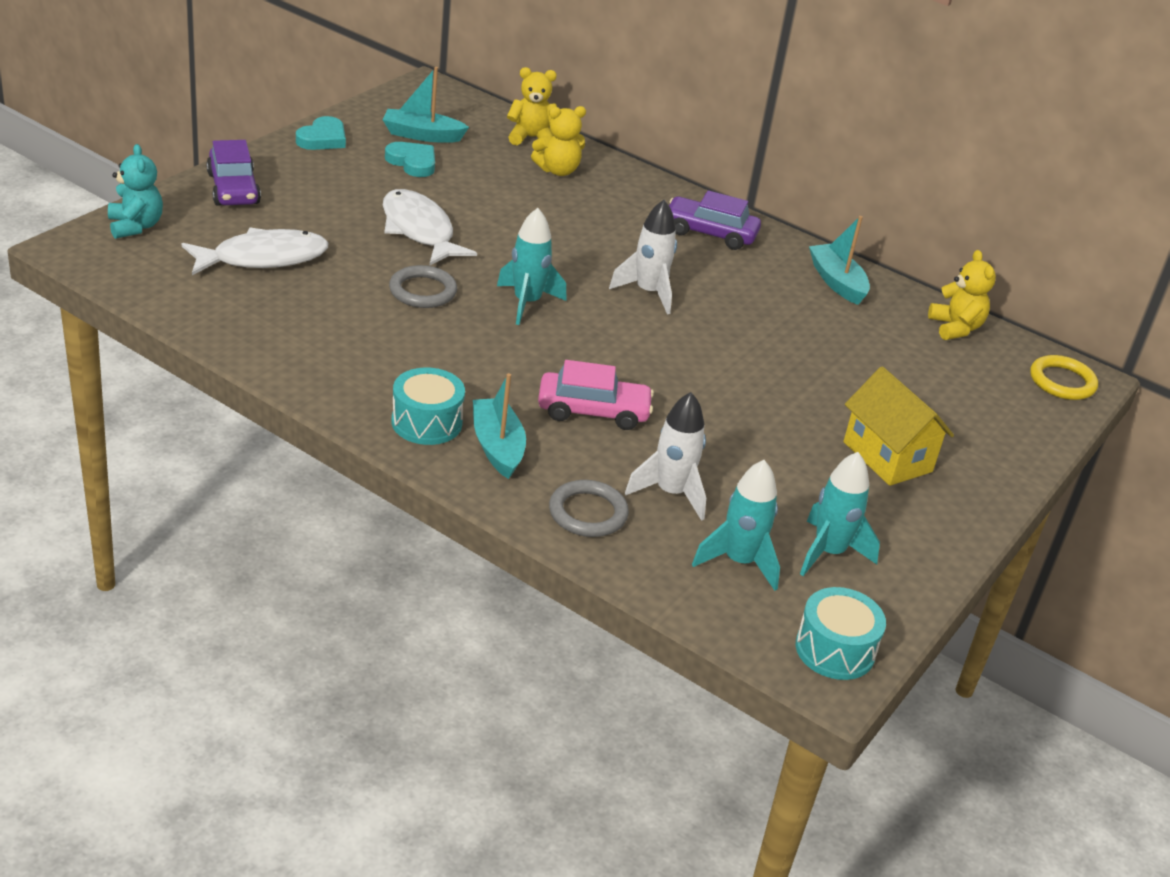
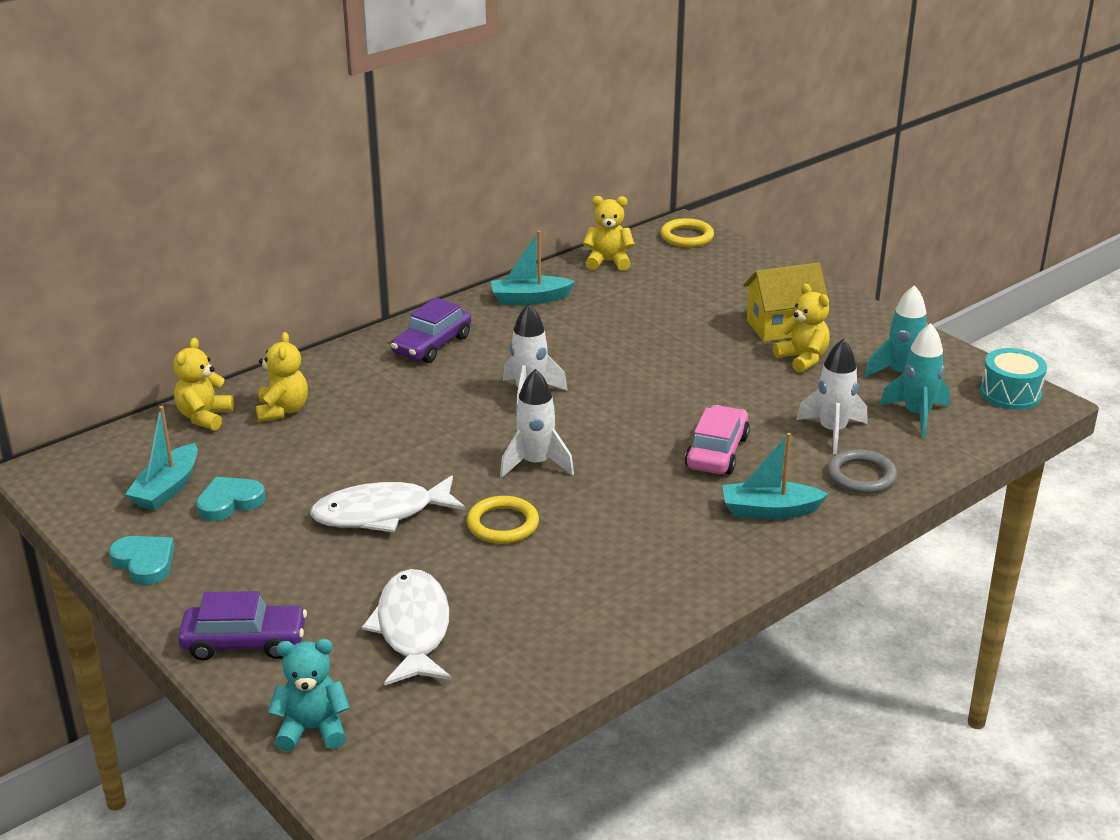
camera: 70 degrees left, 5 degrees down
grey ring [389,265,457,308] -> yellow ring [467,496,539,544]
turquoise drum [392,367,465,445] -> none
turquoise rocket [497,208,567,325] -> white rocket [500,369,574,478]
none -> yellow teddy bear [773,283,830,373]

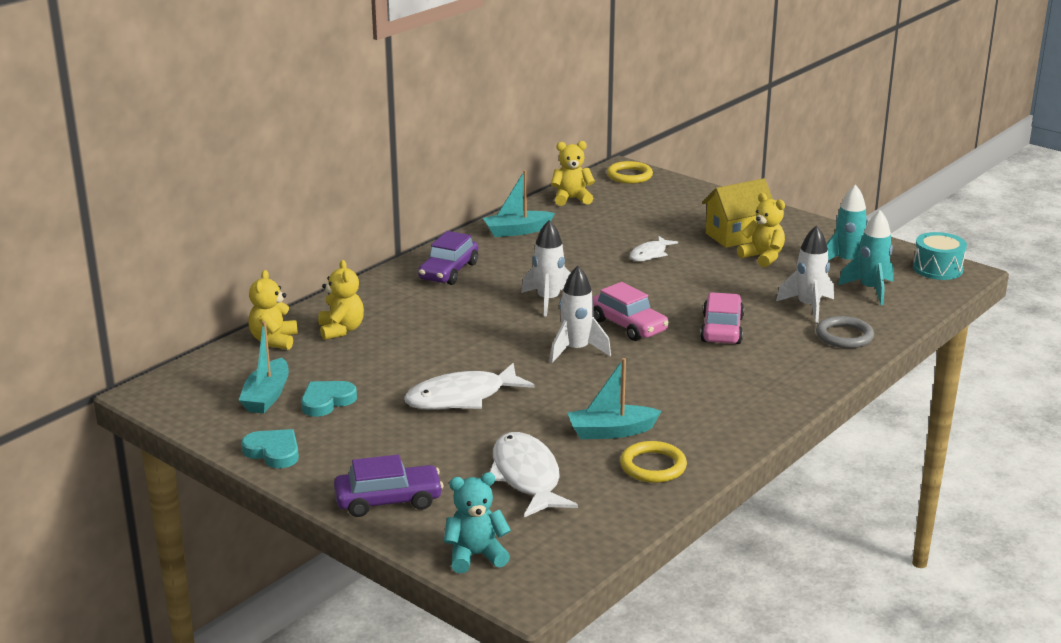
camera: 10 degrees left, 5 degrees down
yellow ring [467,496,539,544] -> yellow ring moved to [620,441,687,483]
turquoise boat [722,433,828,519] -> turquoise boat moved to [568,358,662,439]
none -> pink car [592,282,669,341]
none -> white fish [630,236,678,261]

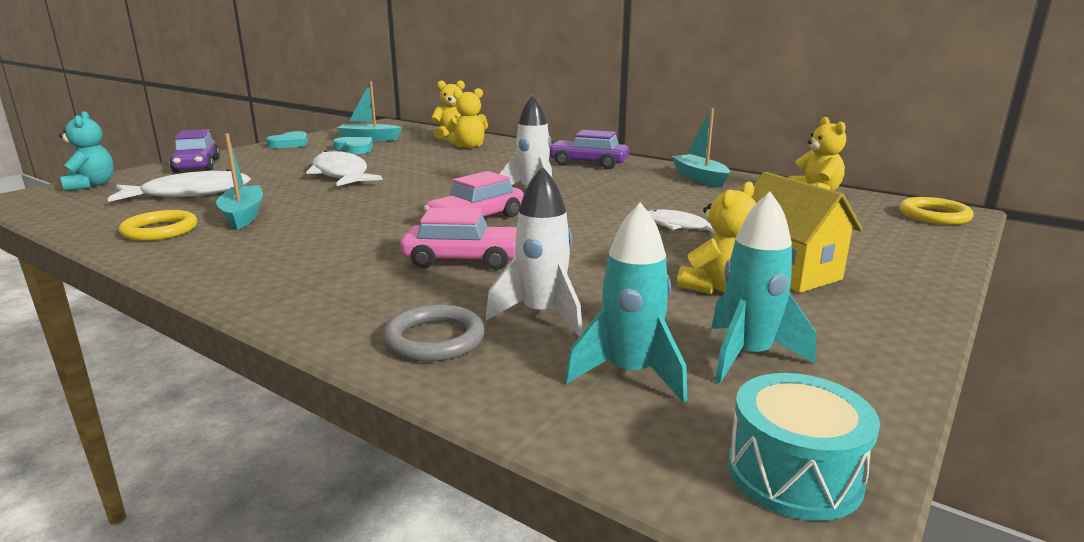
camera: 85 degrees right, 5 degrees down
white rocket [550,266,611,363] -> none

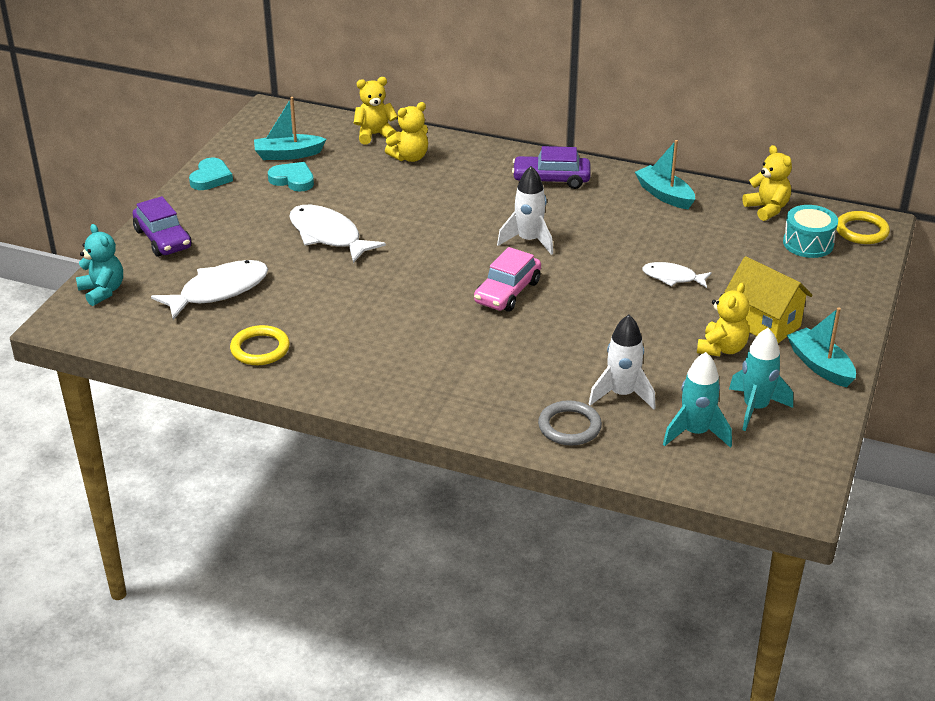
camera: 15 degrees left, 15 degrees up
turquoise boat [216,133,263,230] -> turquoise boat moved to [787,307,856,387]
pink car [400,208,517,270] -> none
turquoise drum [728,373,880,521] -> turquoise drum moved to [783,205,838,258]

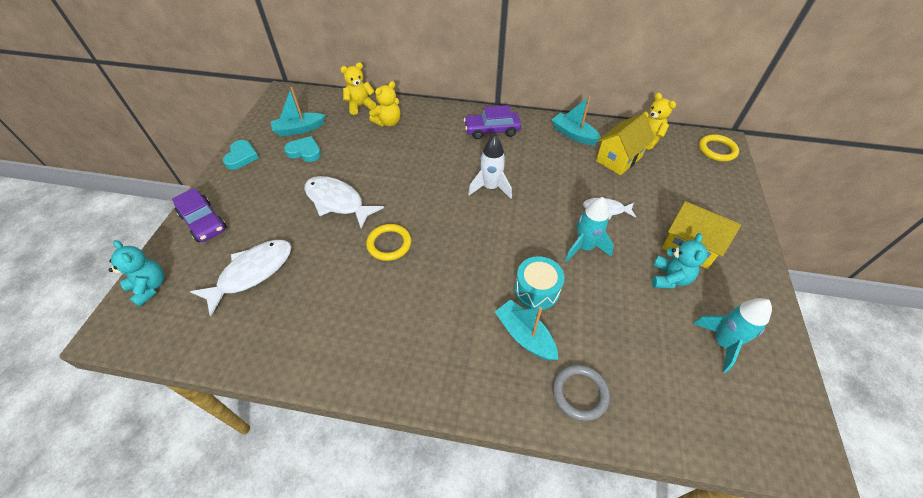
camera: 10 degrees left, 15 degrees up
yellow ring [230,325,290,365] -> yellow ring moved to [366,224,411,261]
pink car [474,247,541,312] -> none
white rocket [589,315,656,409] -> none
turquoise rocket [663,352,732,448] -> turquoise rocket moved to [565,197,614,262]
yellow teddy bear [697,283,750,356] -> turquoise teddy bear [652,233,708,289]
turquoise drum [783,205,838,258] -> turquoise drum moved to [515,256,565,310]
turquoise boat [787,307,856,387] -> turquoise boat moved to [495,299,558,360]
none -> yellow house [596,113,655,175]

